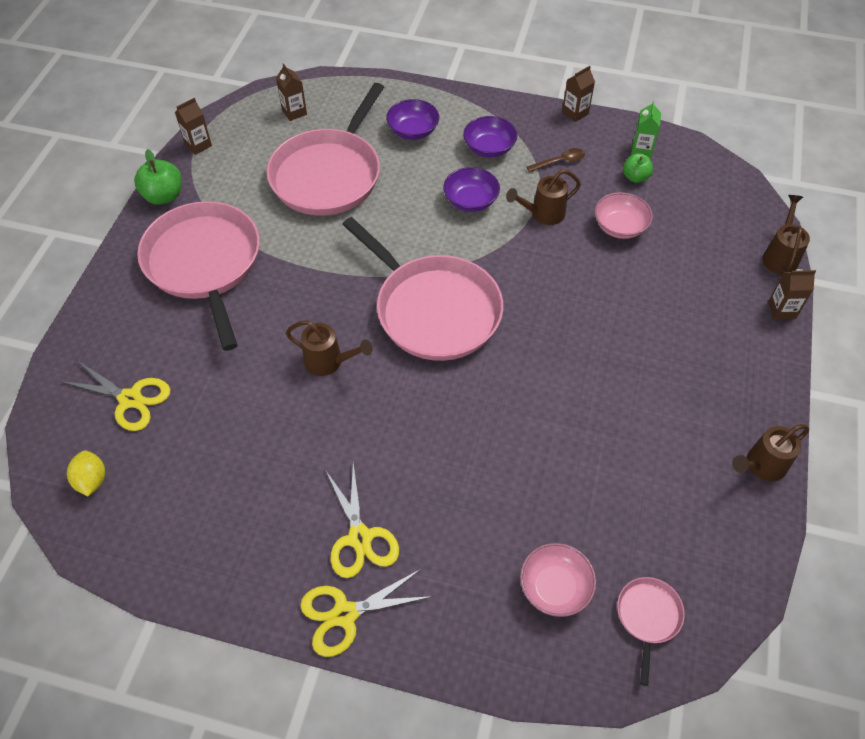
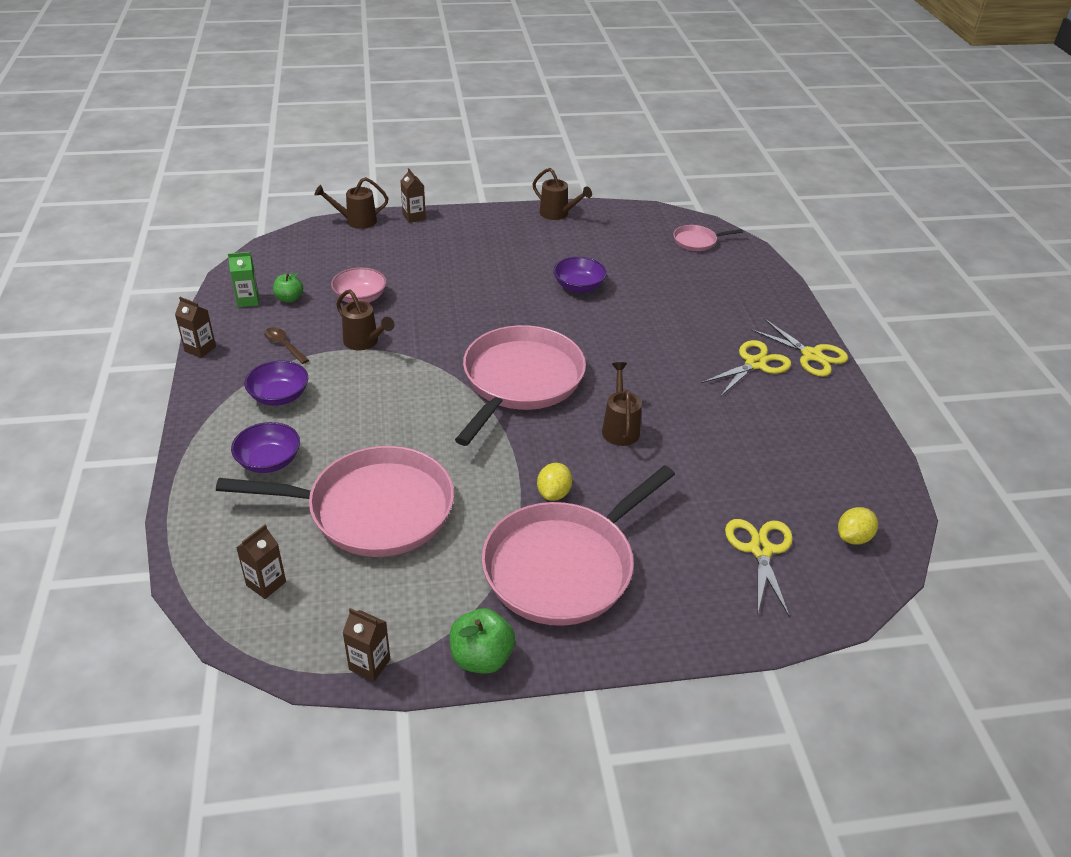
camera: 115 degrees left, 15 degrees down
purple bowl [443,167,500,212] -> purple bowl moved to [553,257,607,293]
pink bowl [520,543,596,617] -> none
none -> yellow lemon [537,463,572,501]

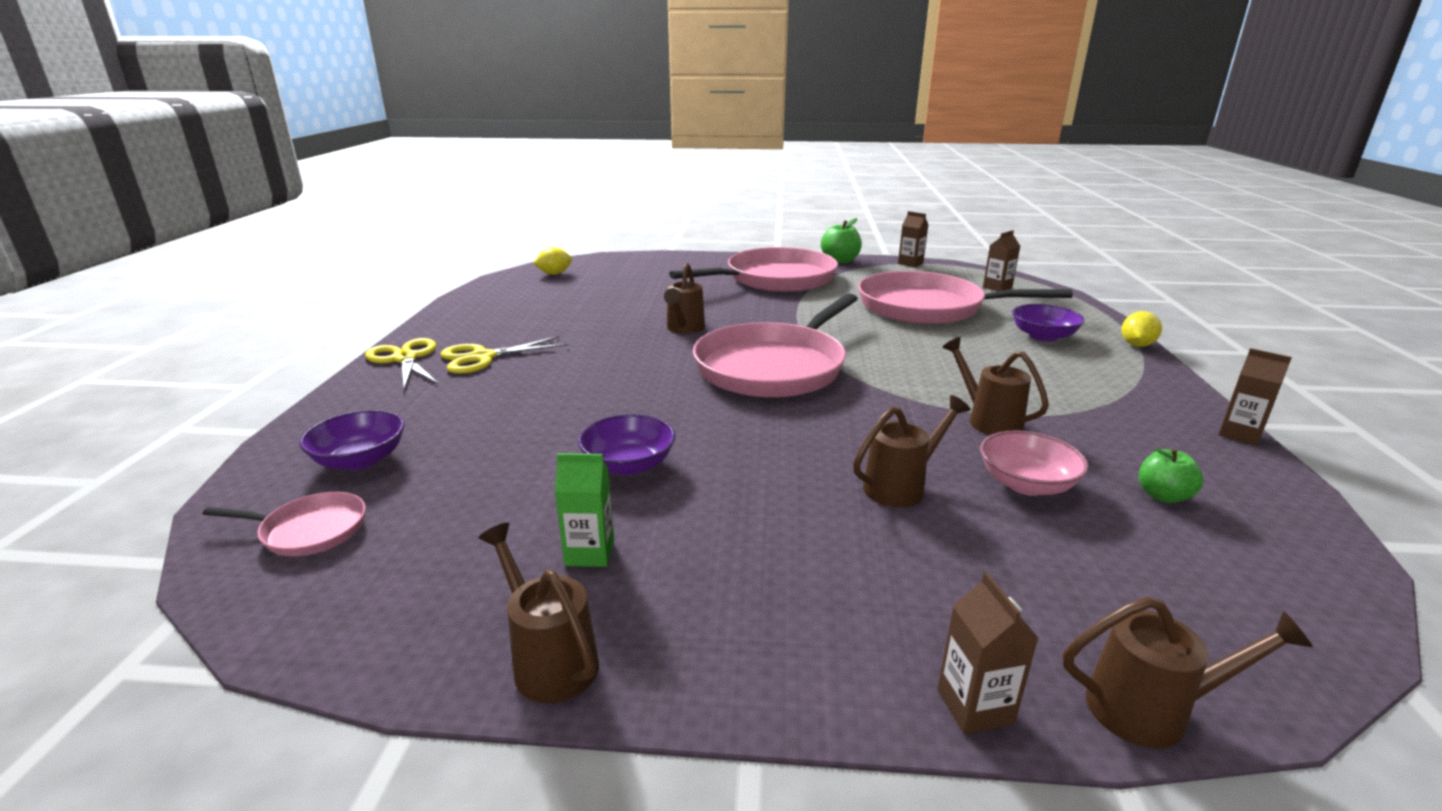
camera: 165 degrees left, 15 degrees down
green carton [228,252,259,307] -> green carton moved to [555,453,614,567]
purple bowl [244,360,308,406] -> purple bowl moved to [300,410,404,470]
brown spoon [264,327,309,364] -> none
yellow lemon [537,463,572,501] -> yellow lemon moved to [1121,311,1162,347]
yellow scissors [725,519,793,617] -> none
none -> brown watering can [853,395,970,507]

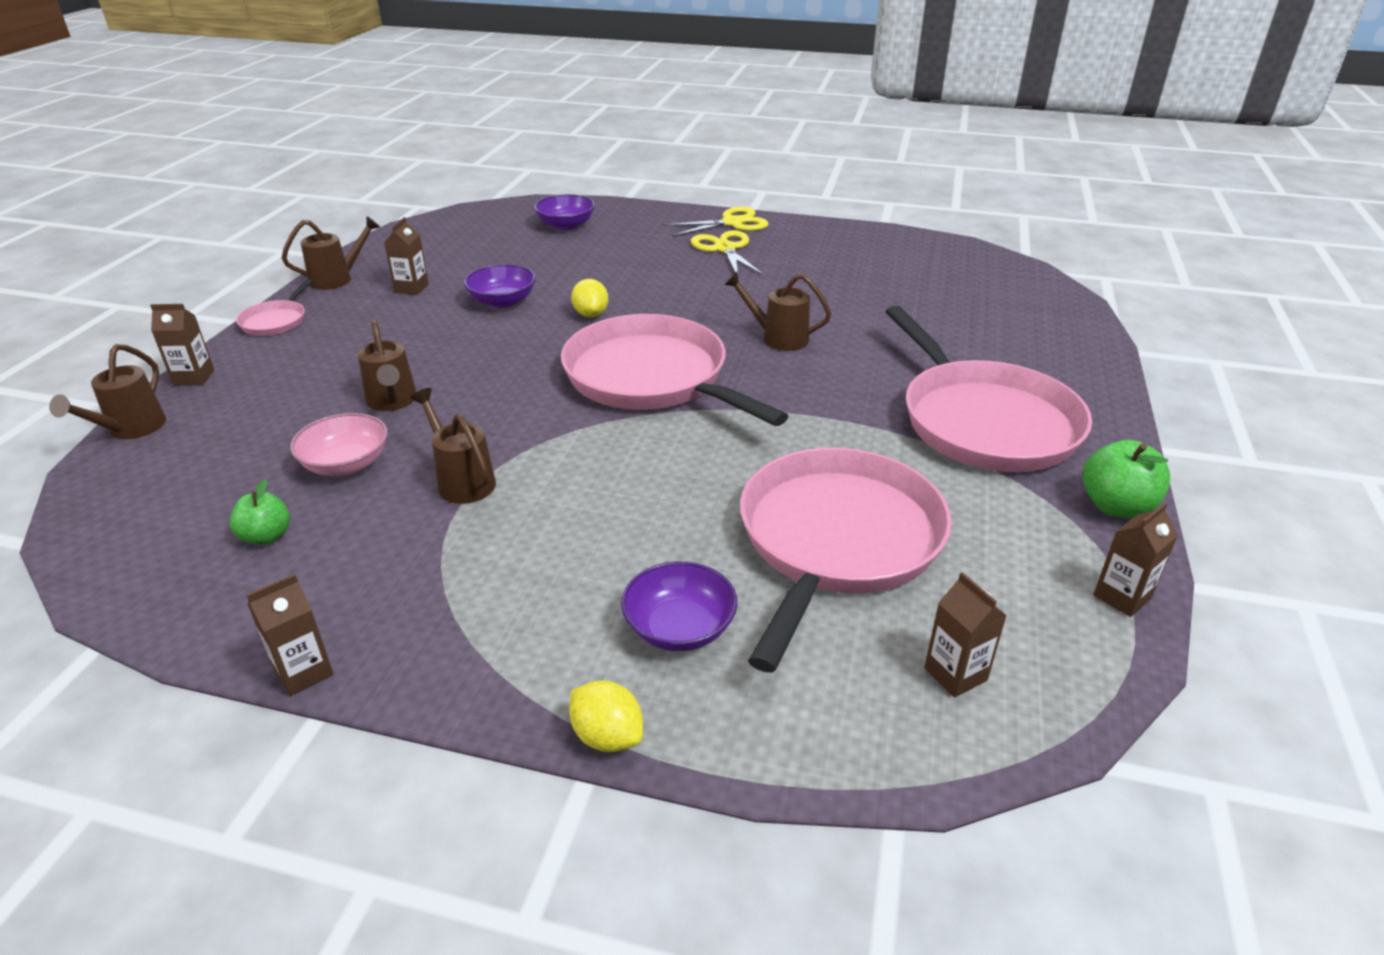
camera: 100 degrees right, 10 degrees up
pink pan [203,492,366,556] -> pink pan moved to [236,279,313,336]
yellow lemon [533,247,572,275] -> yellow lemon moved to [571,279,608,317]
green carton [555,453,614,567] -> brown carton [384,217,429,295]
brown watering can [942,337,1049,435] -> brown watering can turned 105 degrees counterclockwise [410,388,496,504]

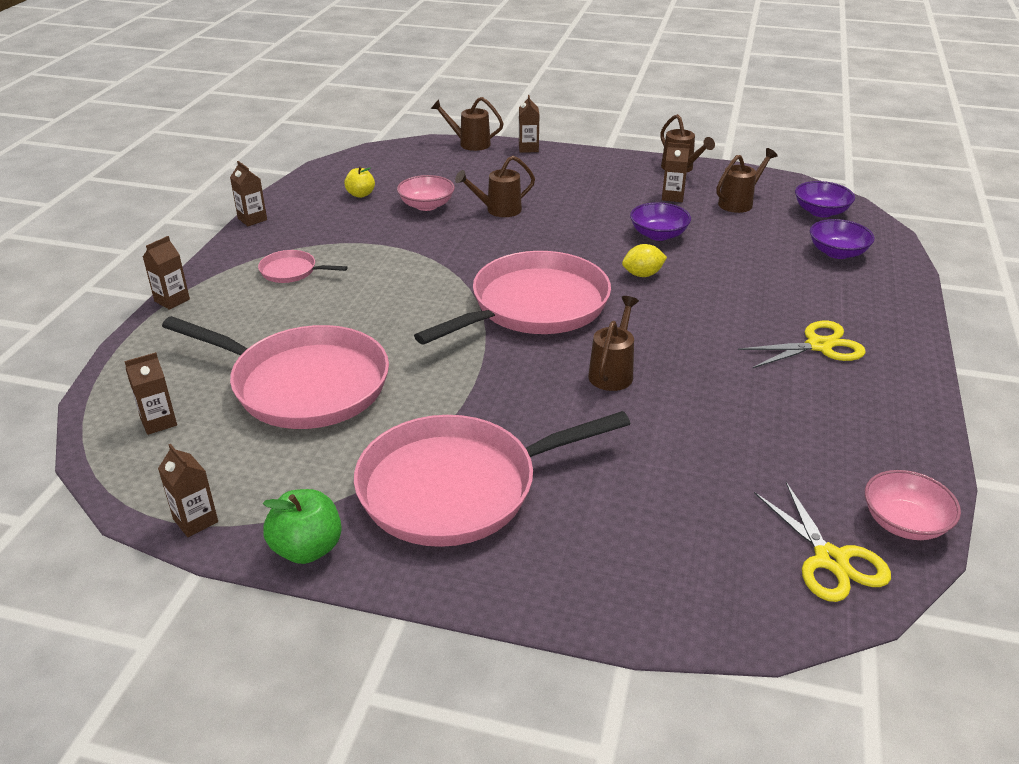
camera: 90 degrees right, 0 degrees up
green apple [229,479,290,545] -> yellow apple [344,167,375,198]
pink pan [236,279,313,336] -> pink pan moved to [258,250,347,283]
brown watering can [410,388,496,504] -> brown watering can moved to [716,148,778,213]
yellow lemon [569,681,643,752] -> brown carton [143,236,190,310]
purple bowl [621,561,737,651] -> purple bowl moved to [795,181,855,217]
yellow scissors [663,207,769,237] -> yellow scissors moved to [754,482,891,602]
none -> pink bowl [865,470,961,540]

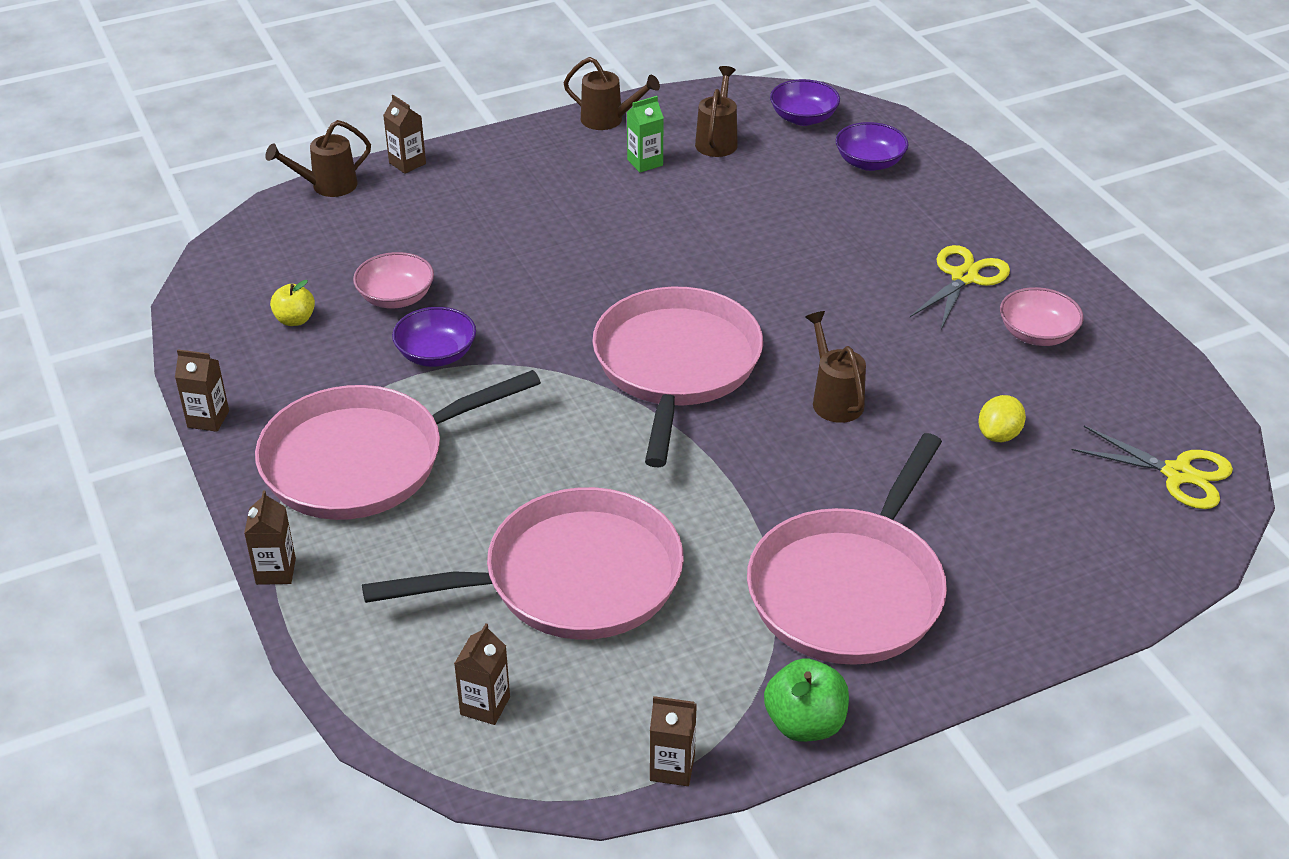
camera: 40 degrees left, 5 degrees up
pink pan [258,250,347,283] -> pink pan [255,370,541,520], size x2.32
brown watering can [455,156,535,217] -> none
yellow lemon [622,244,667,277] -> yellow lemon moved to [978,395,1026,442]
purple bowl [630,202,691,241] -> purple bowl moved to [392,307,476,367]
brown carton [662,142,690,202] -> green carton [627,96,664,172]
pink bowl [865,470,961,540] -> pink bowl moved to [1000,287,1083,346]

